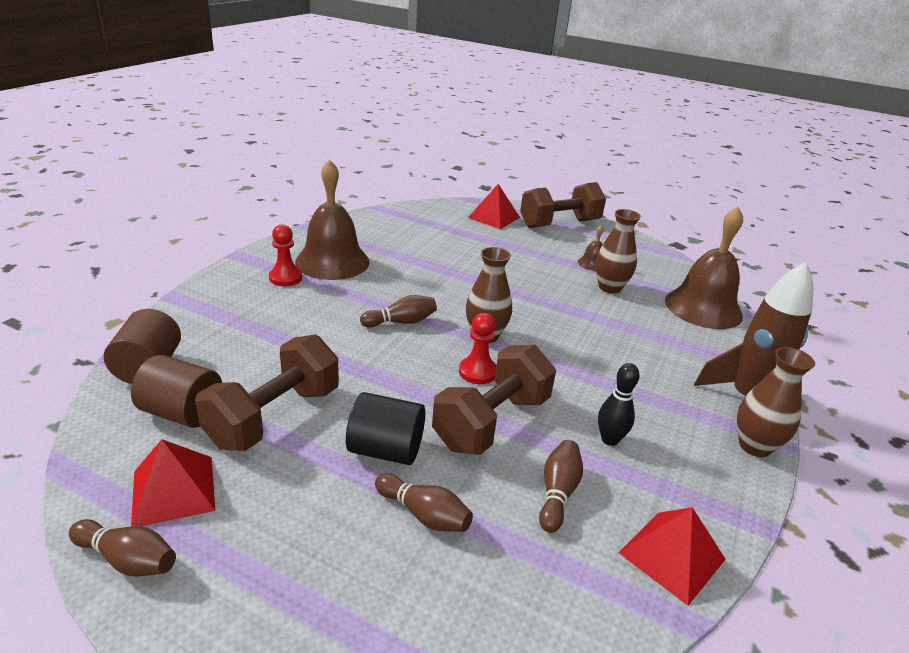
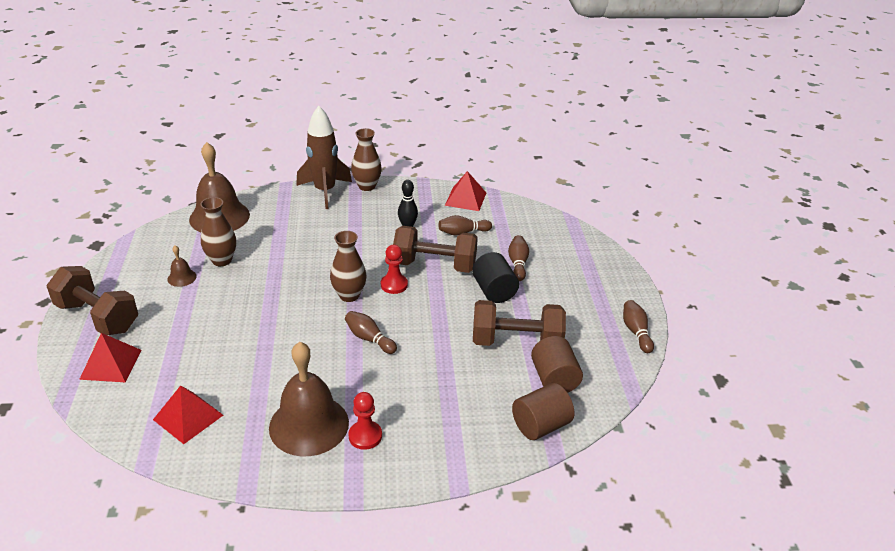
camera: 120 degrees left, 5 degrees up
red pyramid [131,439,215,526] -> red pyramid moved to [153,385,223,444]

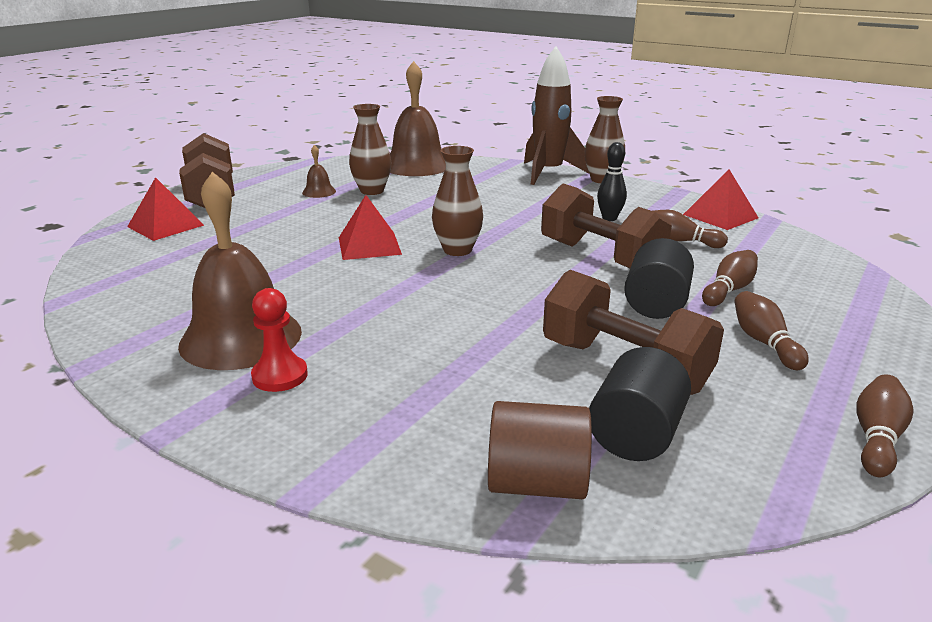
camera: 40 degrees right, 10 degrees down
red pyramid [153,385,223,444] -> red pyramid moved to [339,195,402,260]
brown bowling pin [345,311,397,354] -> brown bowling pin moved to [734,291,809,370]
red pawn [381,245,408,294] -> none
brown cylinder [531,336,583,393] -> black cylinder [589,347,691,461]

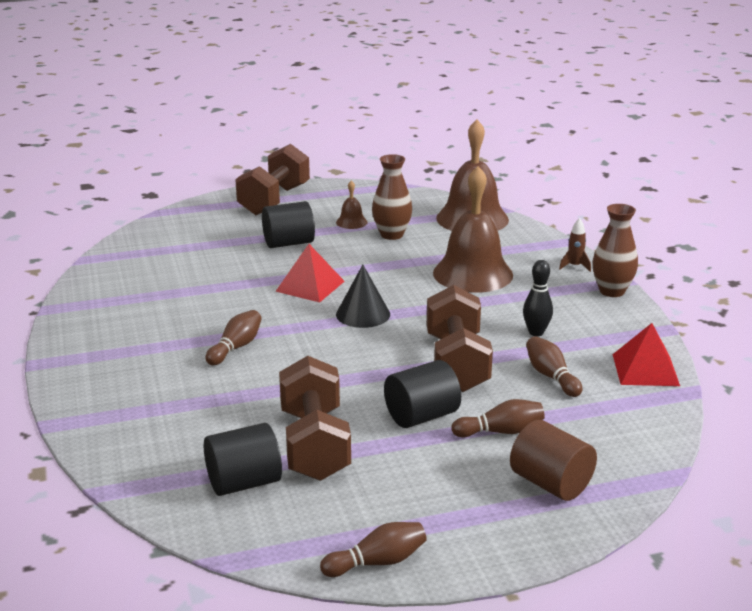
camera: 40 degrees right, 0 degrees up
red pyramid [127,177,204,241] -> none
brown bell [178,172,302,370] -> brown bell moved to [433,166,513,293]
red pawn [251,288,308,392] -> none
brown vase [432,146,483,256] -> black cone [336,265,390,328]
brown cylinder [488,401,592,499] -> brown cylinder moved to [510,420,597,501]
brown rocket [524,46,589,185] -> brown rocket [559,218,591,272], size x0.40
brown bowling pin [734,291,809,370] -> brown bowling pin moved to [206,310,262,365]
none -> black cylinder [262,201,315,248]

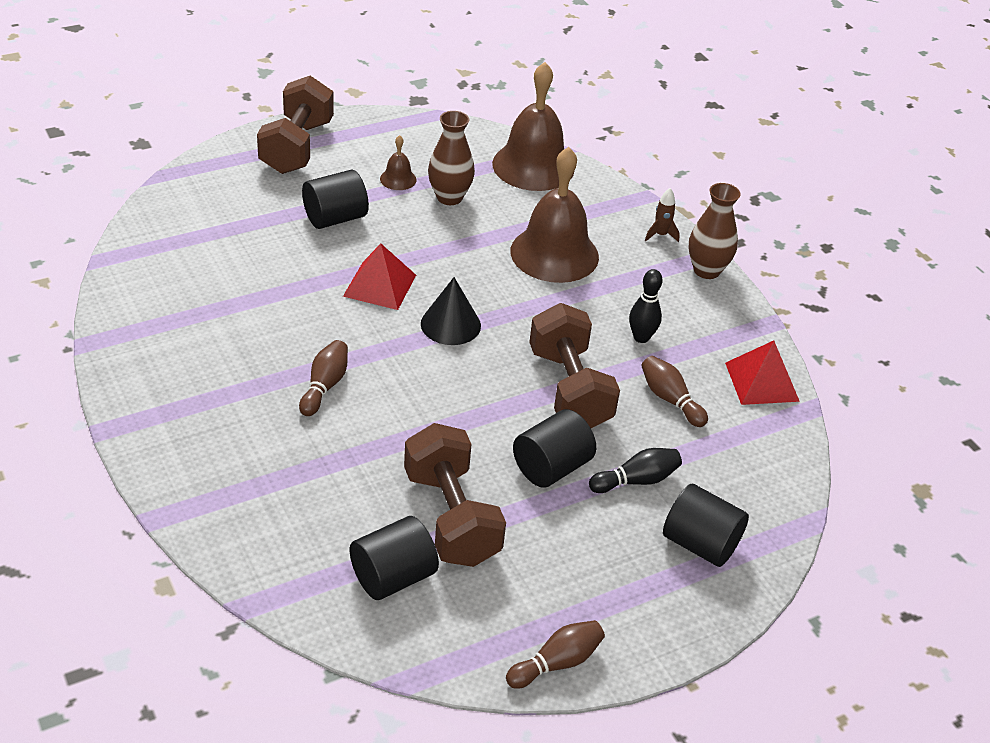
camera: 15 degrees left, 15 degrees up
brown bowling pin [451,399,545,438] -> black bowling pin [589,448,682,493]
brown cylinder [510,420,597,501] -> black cylinder [663,484,749,567]

